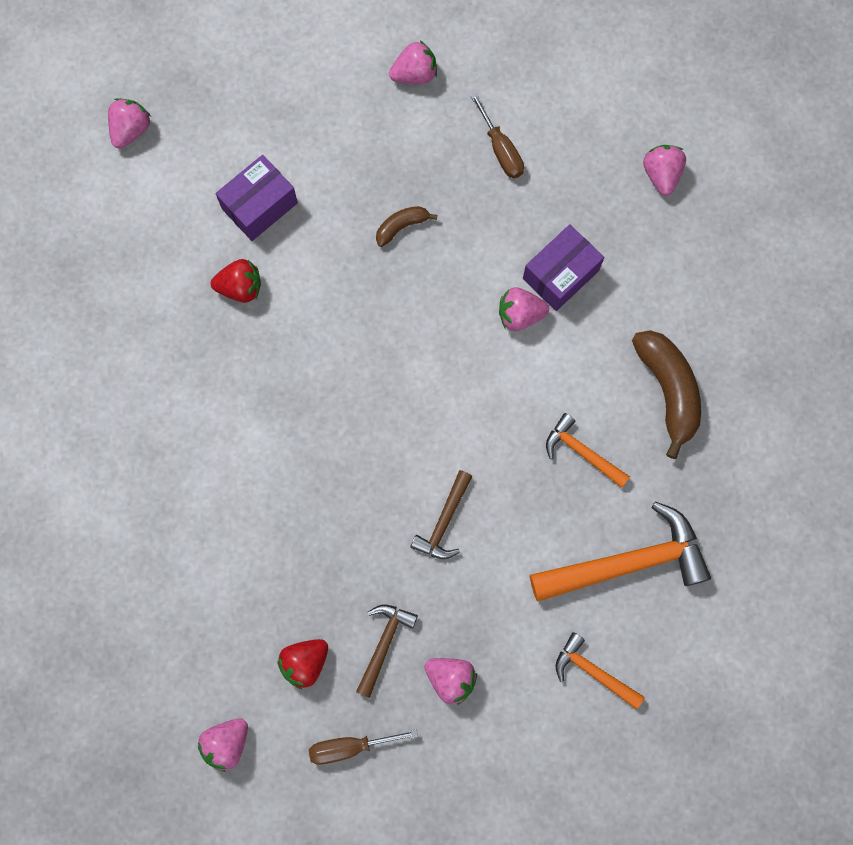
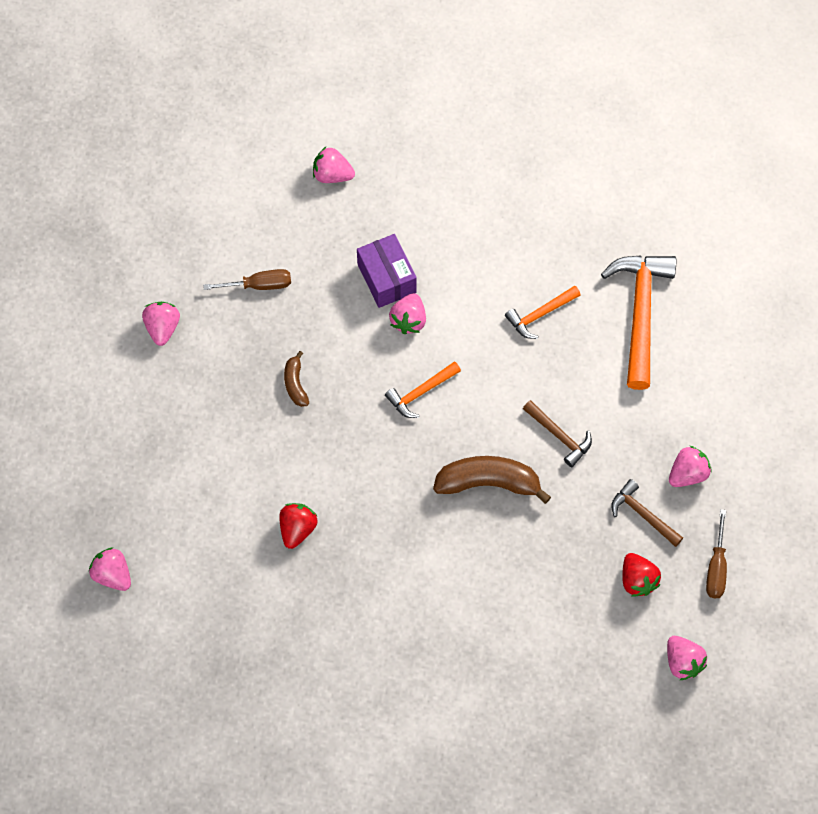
camera: 70 degrees left, 10 degrees down
purple box [215,155,298,241] -> none
orange hammer [556,632,645,710] -> orange hammer moved to [385,361,461,418]
brown banana [632,330,701,459] -> brown banana moved to [433,456,551,504]

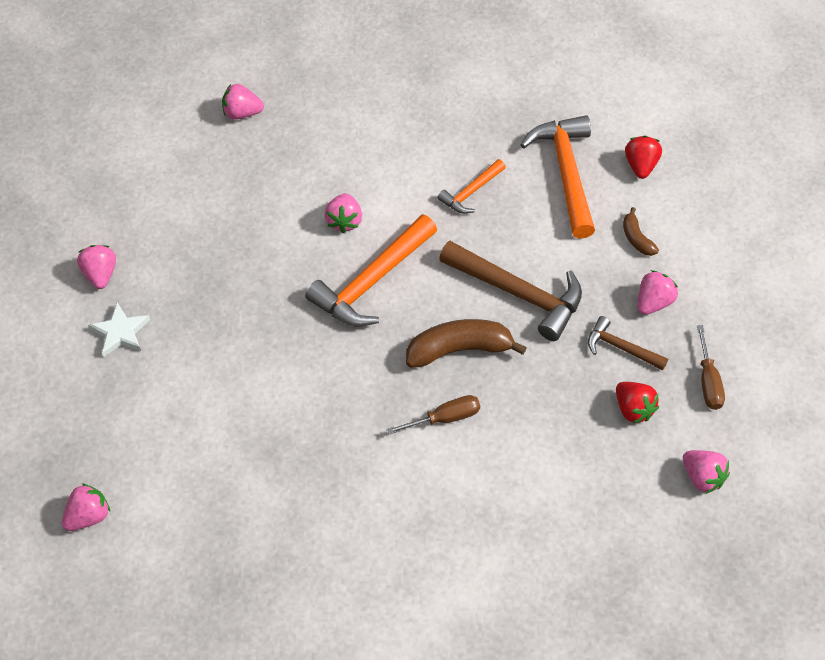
camera: 10 degrees left, 10 degrees down
pink strawberry [89,547,131,591] -> pink strawberry turned 105 degrees clockwise [62,483,110,531]
brown screwdriver [203,269,291,290] -> brown screwdriver moved to [387,395,480,435]
red strawberry [279,503,318,549] -> red strawberry moved to [625,136,662,179]
brown banana [284,351,309,407] -> brown banana moved to [623,207,659,256]
purple box [357,234,417,308] -> none
orange hammer [385,361,461,418] -> orange hammer [305,215,437,326], size x1.87
brown hammer [523,400,592,467] -> brown hammer [439,241,582,341], size x1.87
none -> white star [88,303,150,357]

